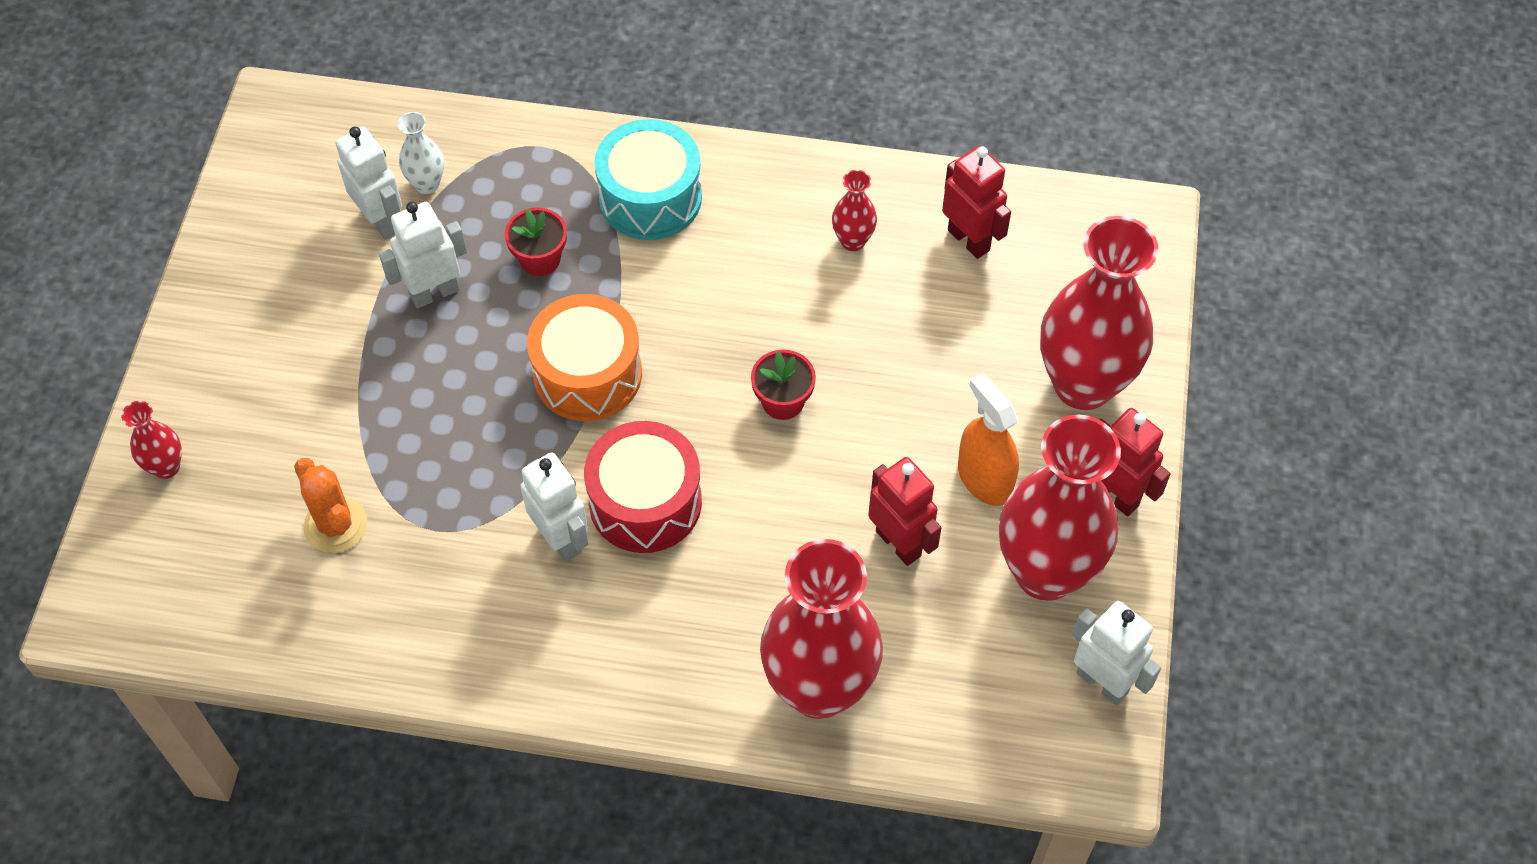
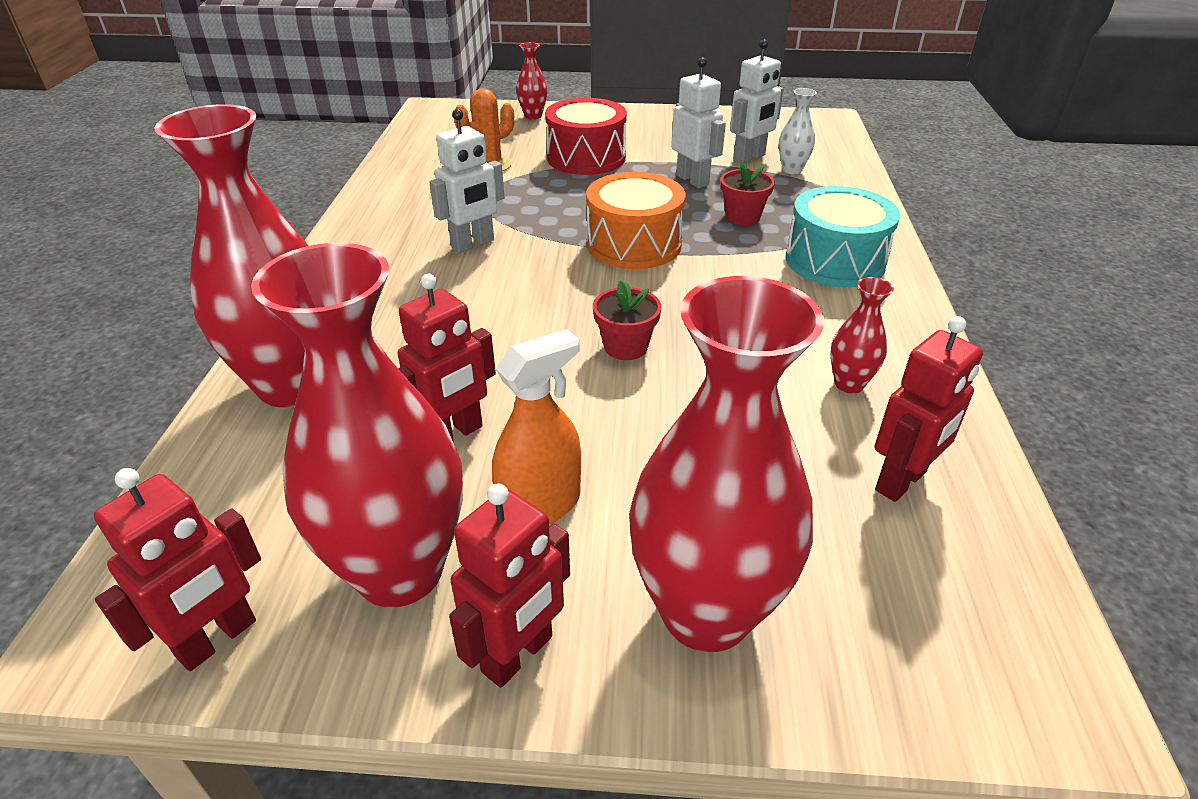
camera: 85 degrees right, 20 degrees down
red drum [584,421,702,553] -> red drum moved to [545,98,627,175]
white robot [1072,601,1161,705] -> red robot [94,468,261,671]

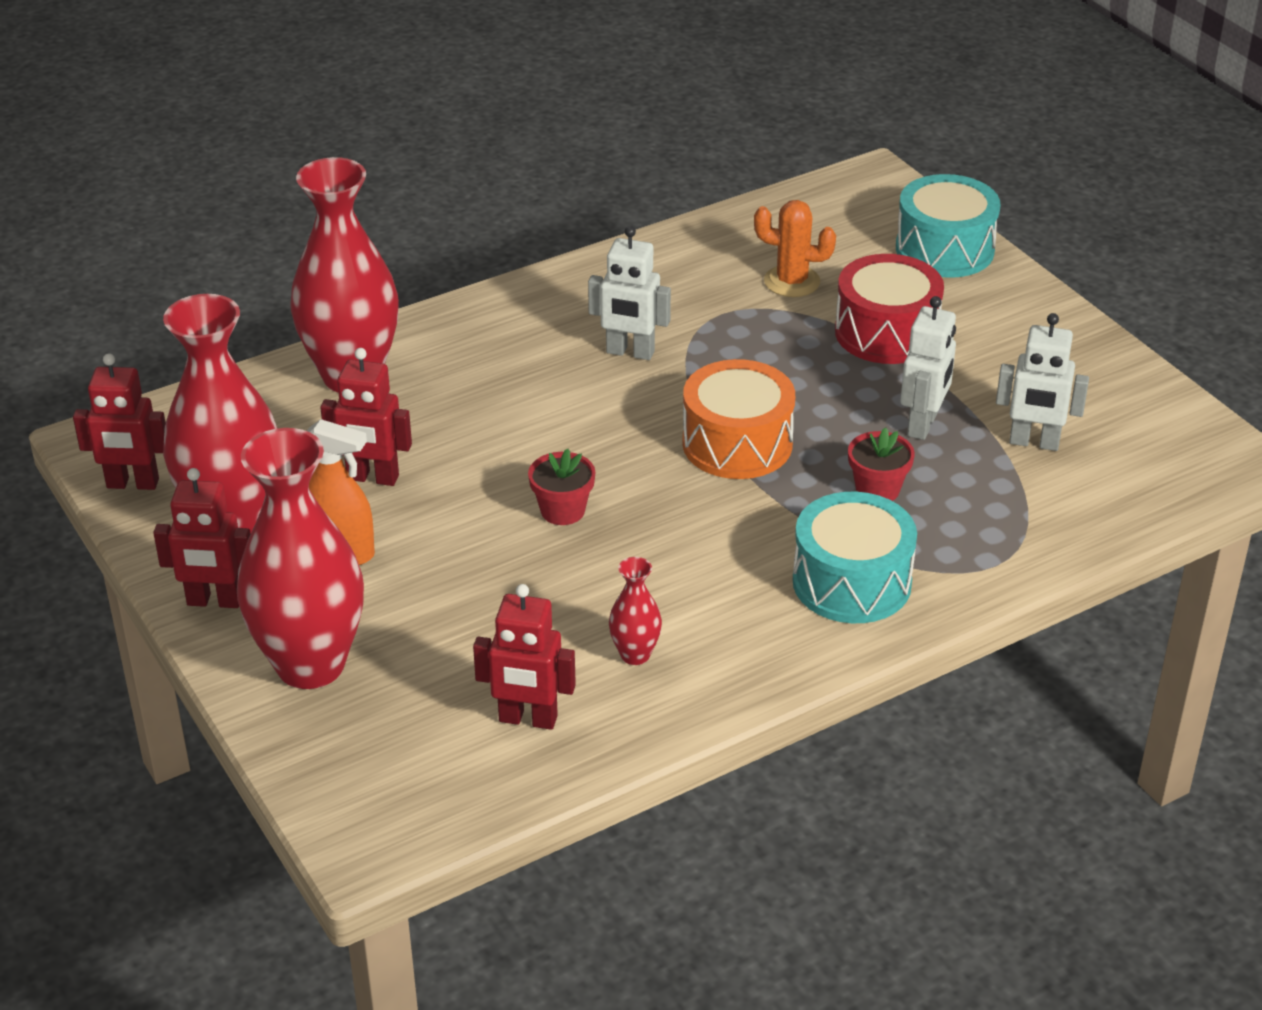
camera: 55 degrees right, 0 degrees up
red vase [516,42,547,120] -> turquoise drum [896,174,1001,278]
white vase [779,88,817,174] -> none

